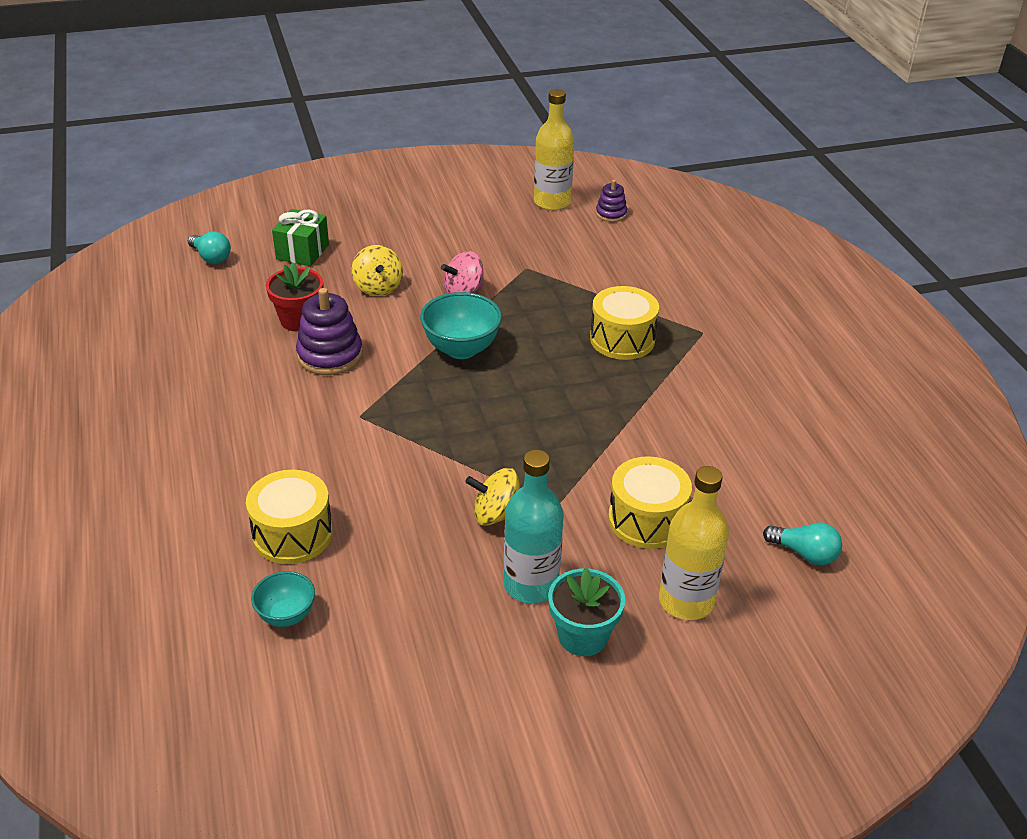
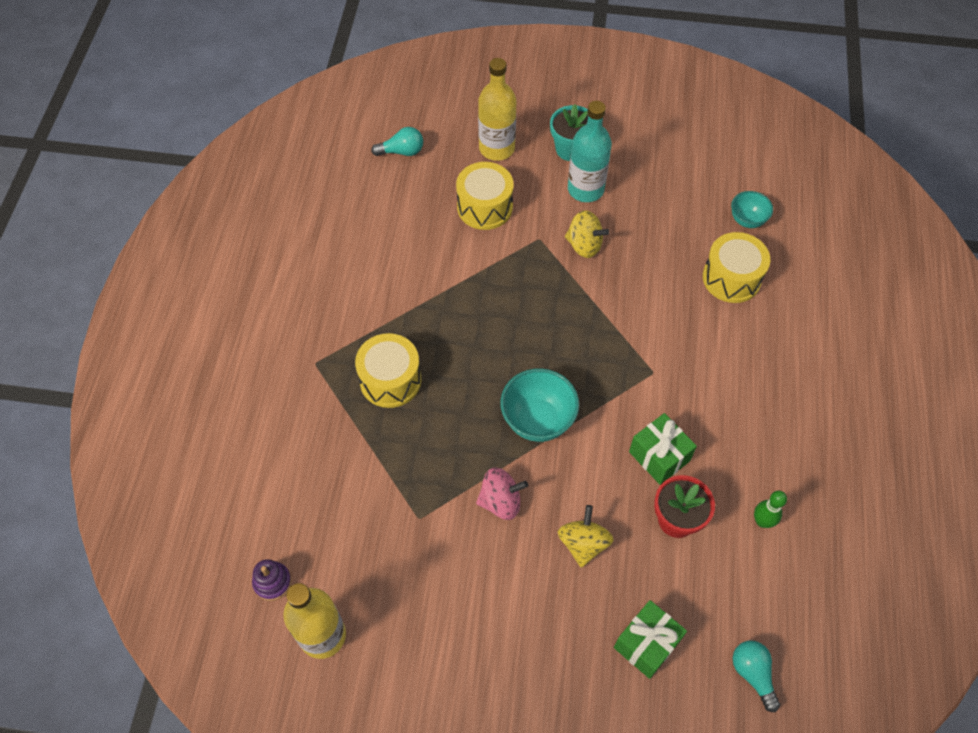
camera: 155 degrees left, 20 degrees up
purple stacking toy [296,288,363,375] -> green gift [629,413,697,485]
turquoise light bulb [763,522,842,565] -> turquoise light bulb turned 120 degrees clockwise [371,127,423,156]
none -> green bowling pin [754,491,787,528]

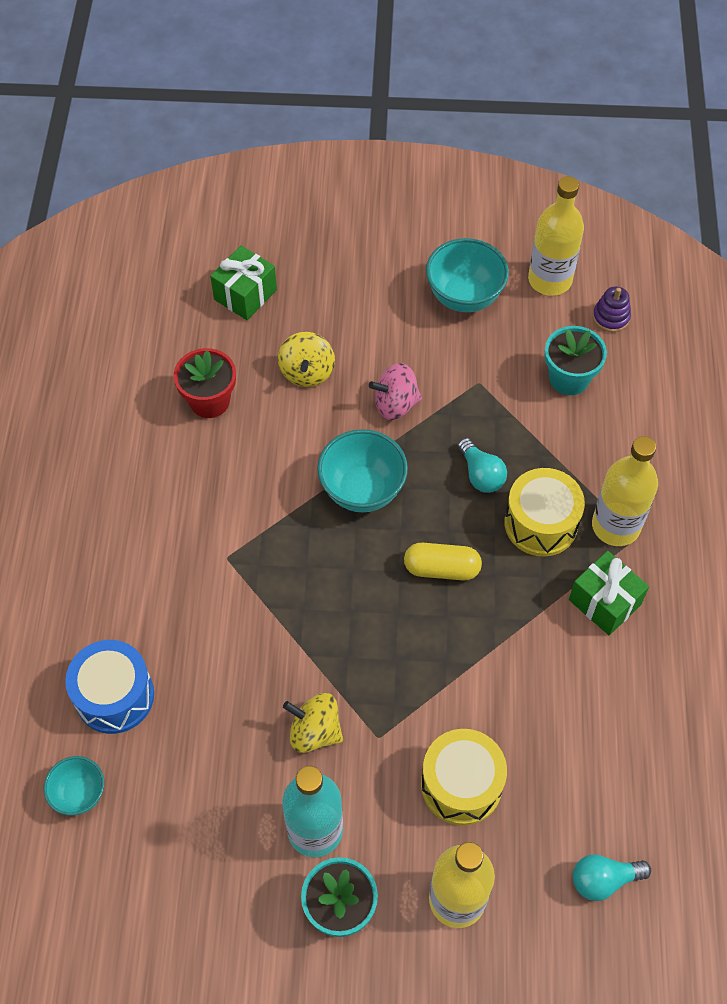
camera: 175 degrees right, 0 degrees up
green gift [629,413,697,485] -> green gift moved to [569,551,649,635]
yellow drum [703,232,770,303] -> blue drum [65,640,154,734]
turquoise light bulb [733,641,780,712] -> turquoise light bulb moved to [457,438,507,493]
green bowling pin [754,491,787,528] -> none
none -> yellow capsule [404,543,482,580]
none -> turquoise bowl [426,238,509,312]
none -> turquoise flower pot [545,326,607,395]
none -> yellow bottle [592,436,658,546]

